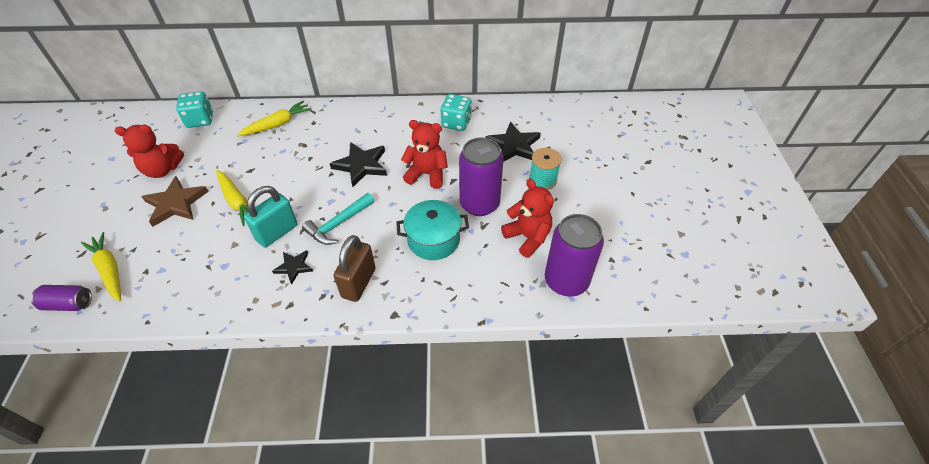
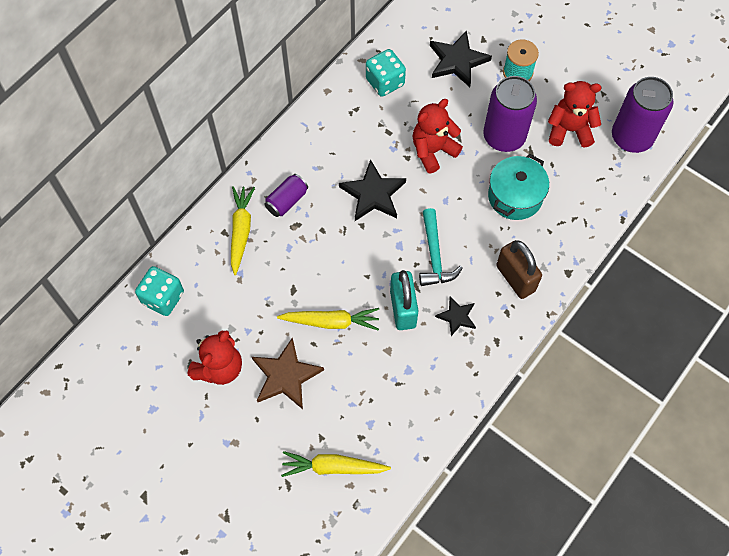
camera: 50 degrees left, 15 degrees up
purple can [31,285,92,311] -> purple can moved to [265,174,308,217]

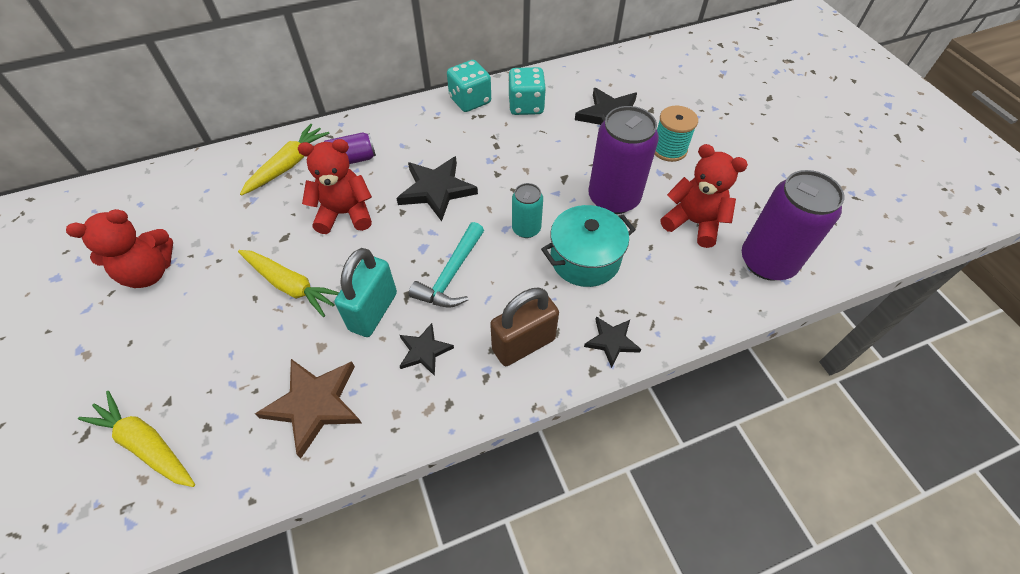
camera: 30 degrees right, 10 degrees down
turquoise dice [135,266,184,316] -> turquoise dice moved to [447,60,491,112]
brown star [252,337,324,409] -> brown star moved to [255,359,361,458]
red teddy bear [412,99,463,173] -> red teddy bear moved to [298,139,372,234]
brown padlock [496,240,542,299] -> brown padlock turned 60 degrees clockwise [490,288,559,366]
none -> turquoise can [512,183,543,238]
none -> black star [584,316,641,368]

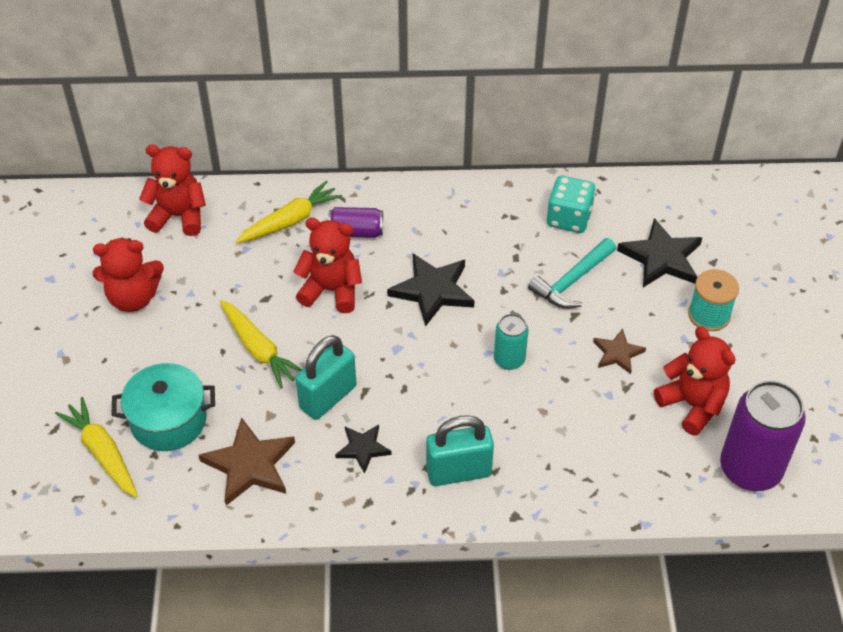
camera: 20 degrees right, 5 degrees down
turquoise hammer [409,222,484,307] -> turquoise hammer moved to [528,238,616,309]
turquoise dice [447,60,491,112] -> none
brown padlock [490,288,559,366] -> turquoise padlock [426,415,494,486]
turquoise pot [541,205,636,287] -> turquoise pot moved to [111,363,215,451]
black star [584,316,641,368] -> none
purple can [588,106,659,214] -> brown star [593,329,646,374]
none -> red teddy bear [139,145,206,236]

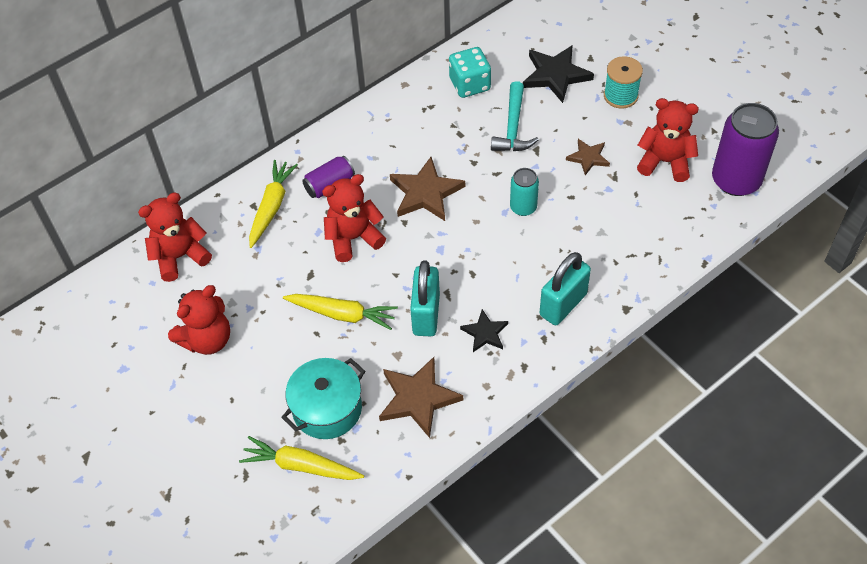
camera: 35 degrees left, 5 degrees up
black star [387,253,474,327] -> brown star [390,157,465,221]

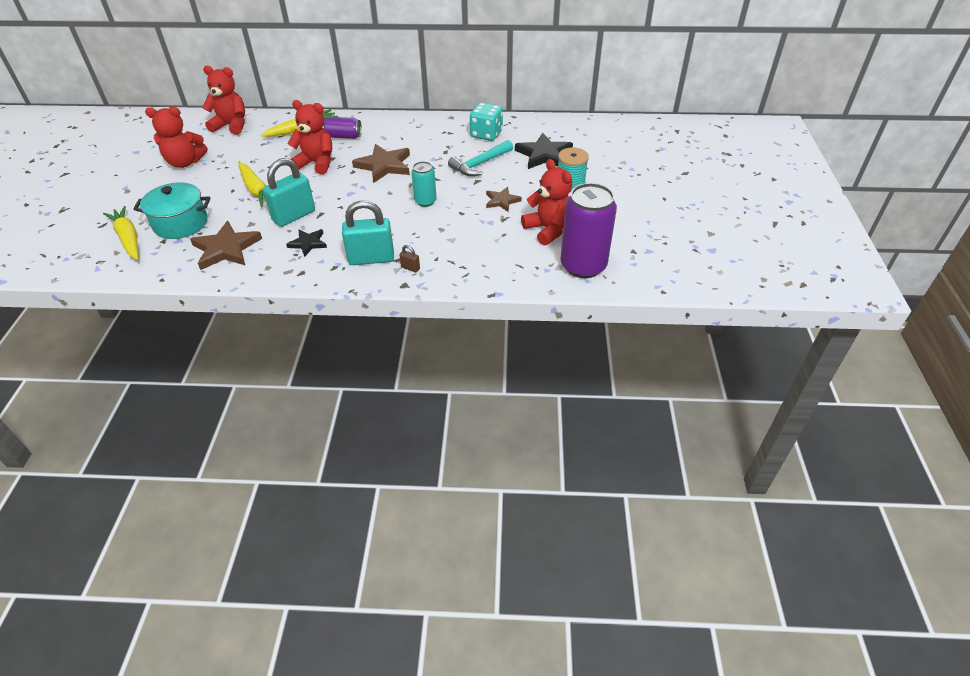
camera: 40 degrees right, 10 degrees down
none -> brown padlock [399,245,420,272]

